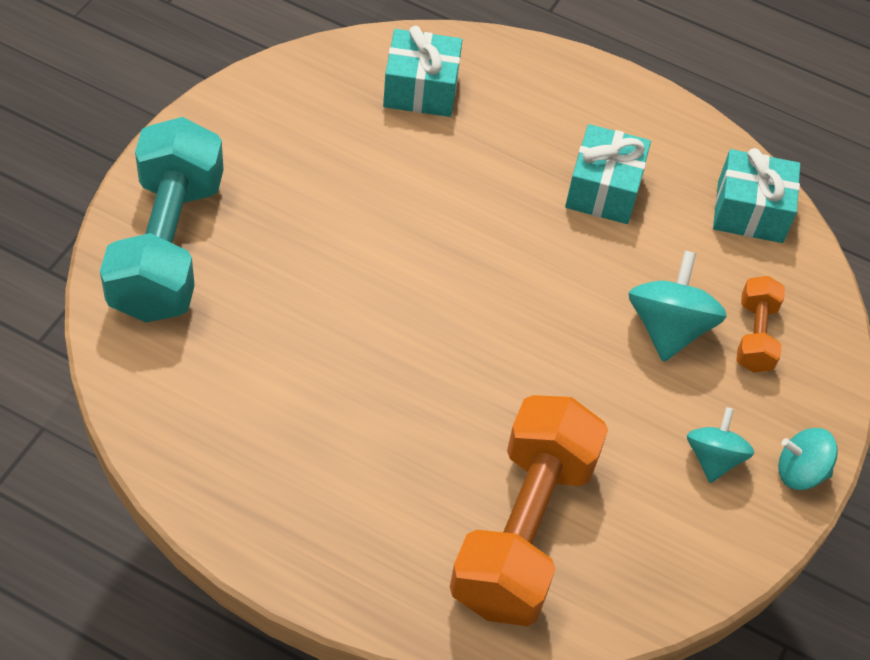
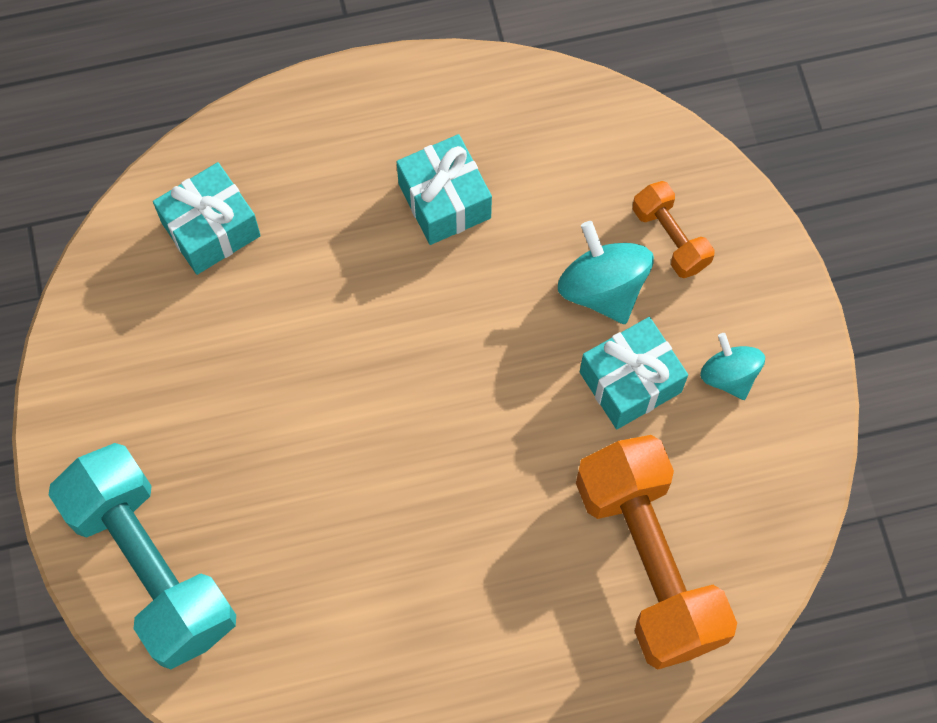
camera: 35 degrees left, 15 degrees up
turquoise gift [713,148,800,243] -> turquoise gift moved to [580,317,688,429]
turquoise spinning top [778,428,838,490] -> none

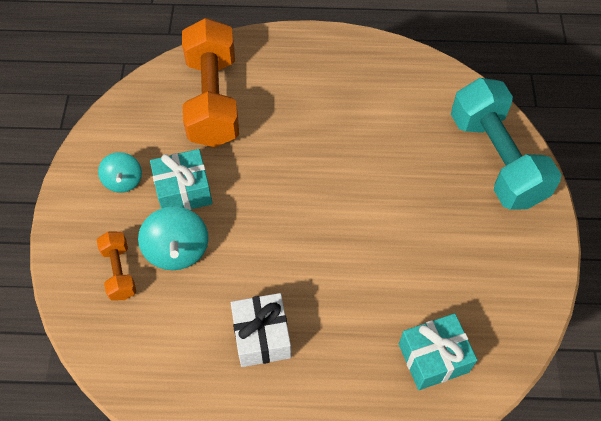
camera: 165 degrees left, 10 degrees down
turquoise gift [397,134,492,245] -> white gift [231,293,291,367]

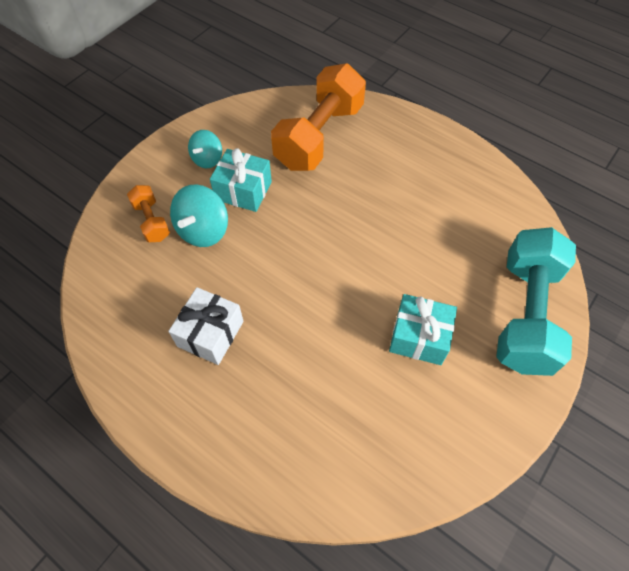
camera: 35 degrees right, 0 degrees up
orange dumbbell [97,231,136,301] -> orange dumbbell turned 45 degrees counterclockwise [127,185,170,242]
turquoise gift [399,313,477,390] -> turquoise gift moved to [389,294,457,365]

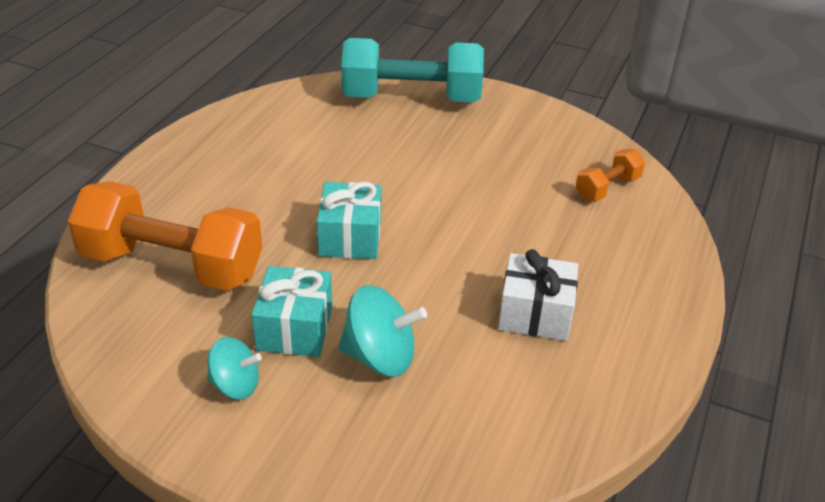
camera: 105 degrees left, 20 degrees down
orange dumbbell [127,185,170,242] -> orange dumbbell moved to [575,149,645,201]
turquoise gift [389,294,457,365] -> turquoise gift moved to [317,182,381,259]

